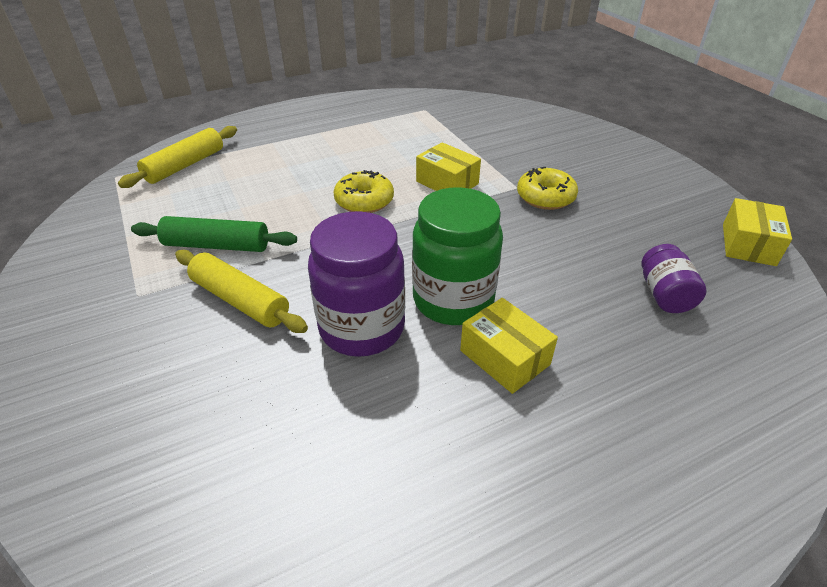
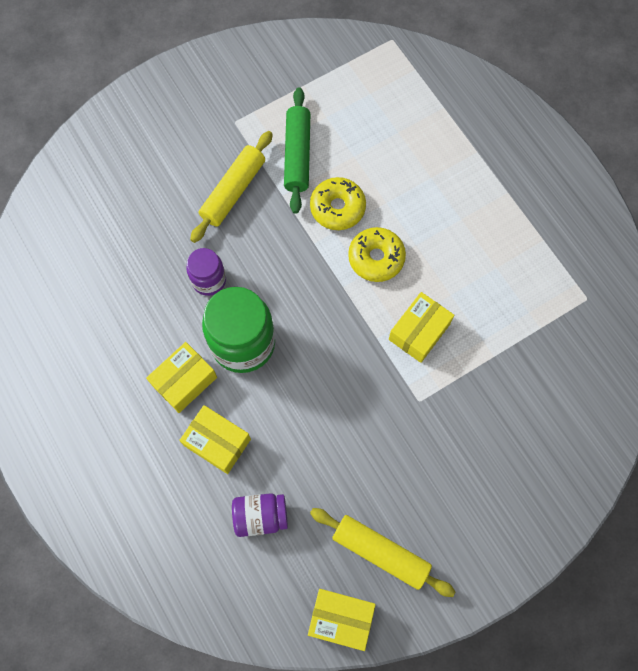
camera: 85 degrees right, 30 degrees up
yellow rolling pin [118,126,237,188] -> yellow rolling pin moved to [310,508,456,597]
purple jar [308,211,405,357] -> purple jar [186,248,226,296], size x0.55
yellow donut [517,167,578,210] -> yellow donut moved to [310,177,366,230]
none -> yellow box [179,405,251,474]

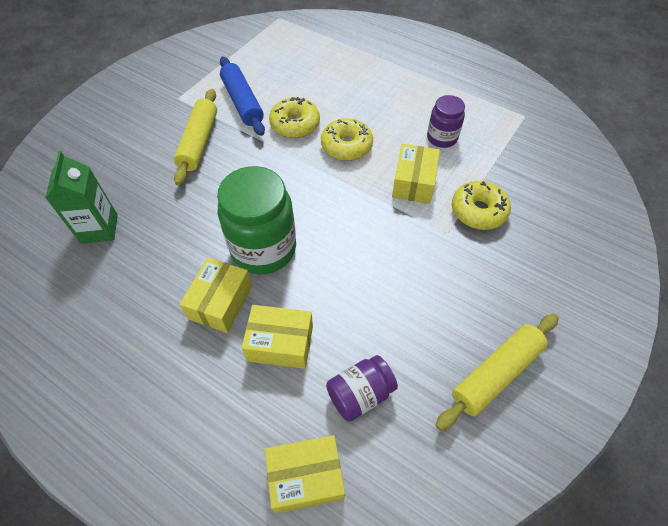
camera: 25 degrees left, 15 degrees down
purple jar [186,248,226,296] -> purple jar moved to [427,95,465,148]
green rolling pin [284,87,310,214] -> blue rolling pin [220,57,265,136]
yellow box [308,589,376,651] -> yellow box moved to [265,435,345,513]
yellow rolling pin [310,508,456,597] -> yellow rolling pin turned 45 degrees counterclockwise [436,314,559,431]
none -> green carton [45,151,118,244]
none -> yellow donut [452,181,511,230]

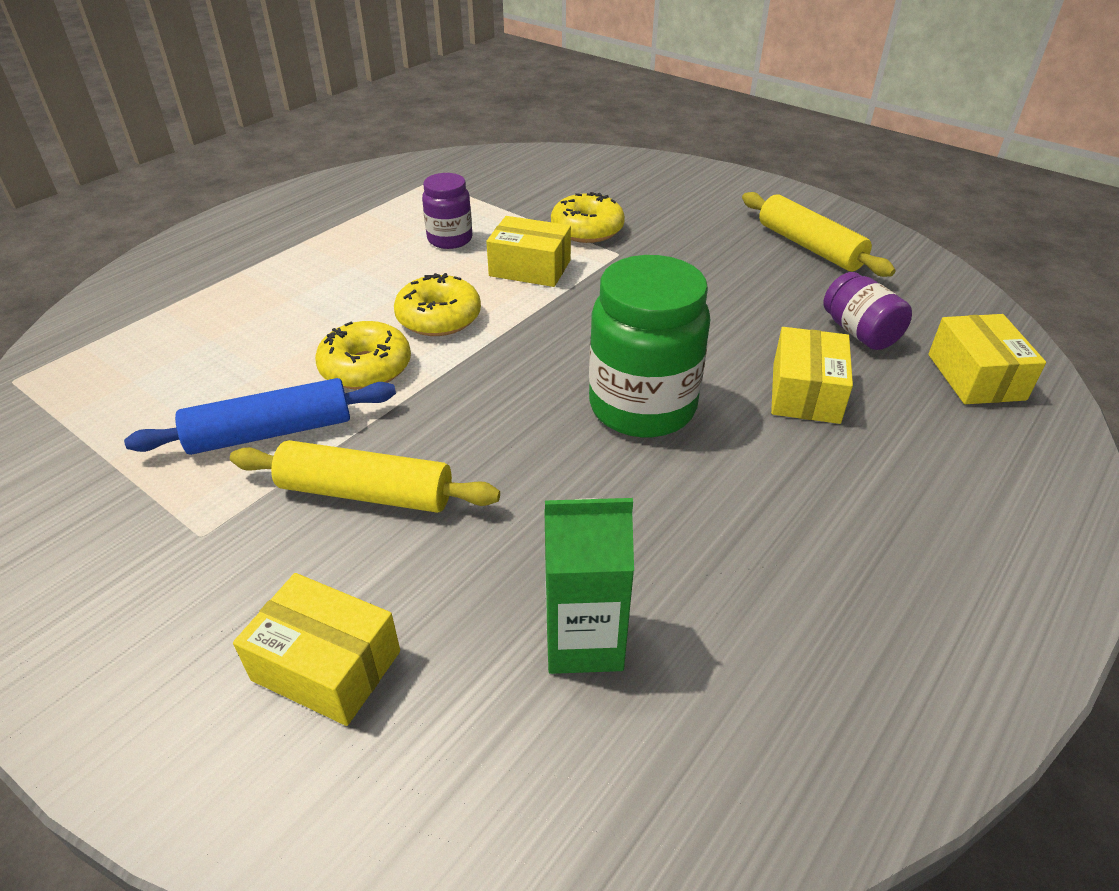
camera: 85 degrees left, 15 degrees down
yellow box [180,258,252,333] -> yellow box moved to [233,573,400,726]

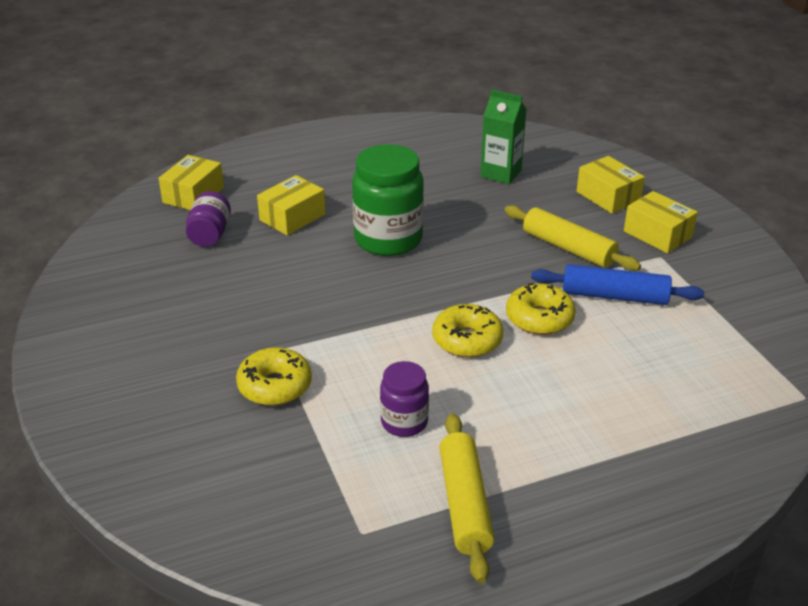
camera: 150 degrees left, 5 degrees down
yellow box [486,216,571,287] -> yellow box moved to [624,191,698,253]
yellow rolling pin [742,192,895,277] -> yellow rolling pin moved to [439,413,494,583]

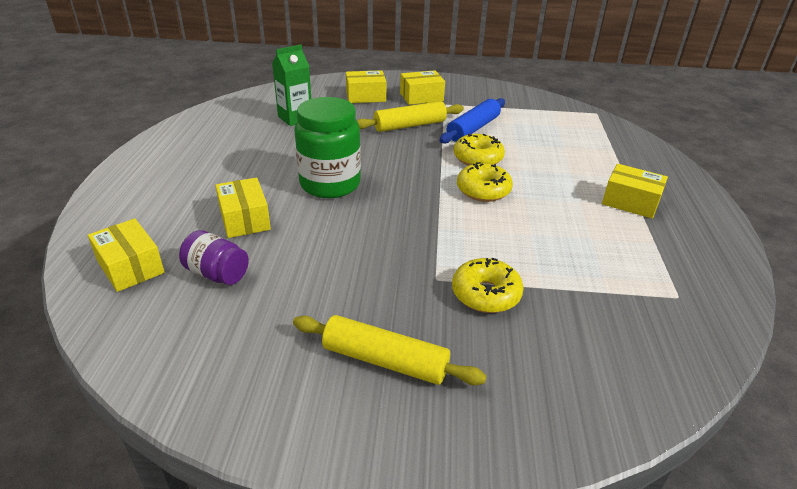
camera: 65 degrees left, 0 degrees up
purple jar [380,361,429,437] -> none
yellow rolling pin [439,413,494,583] -> yellow rolling pin moved to [293,315,487,385]
none -> yellow box [602,164,668,219]

